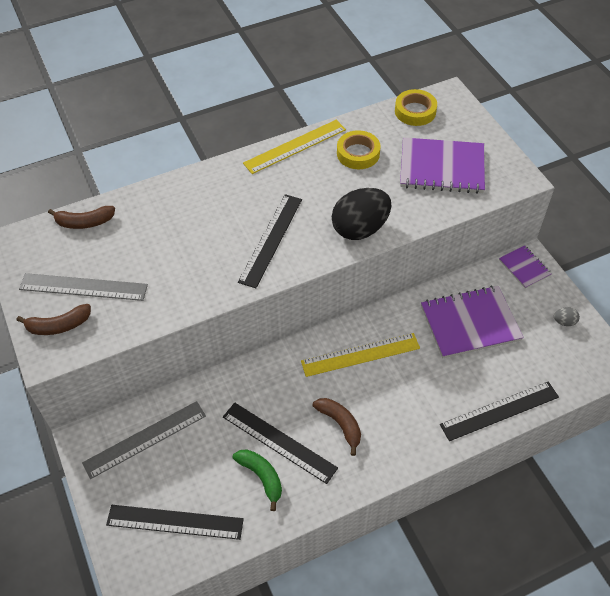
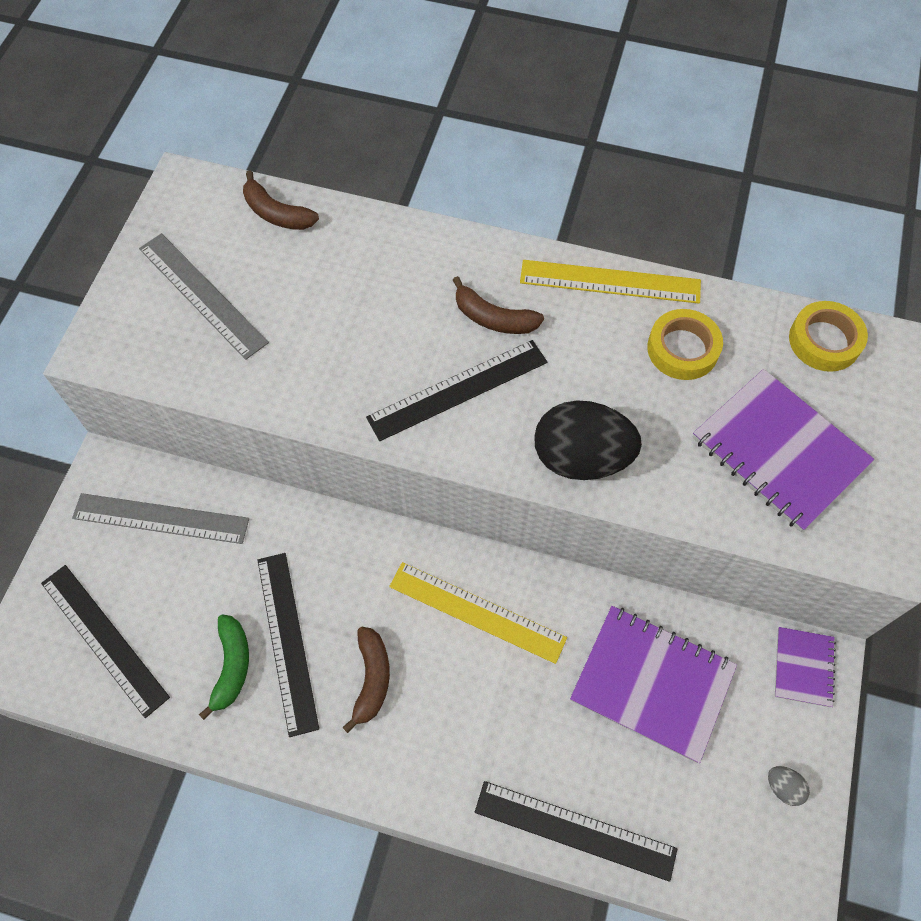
camera: 40 degrees right, 10 degrees up
brown banana [17,304,91,335] -> brown banana moved to [453,276,544,334]

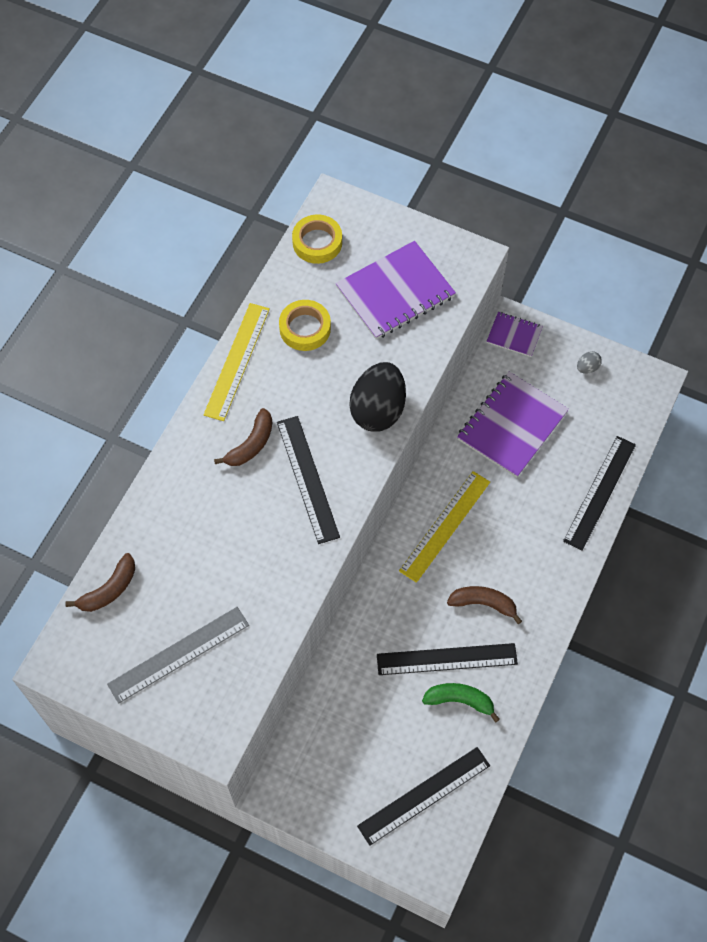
camera: 80 degrees left, 0 degrees up
grey ruler [72,493,249,544] -> none

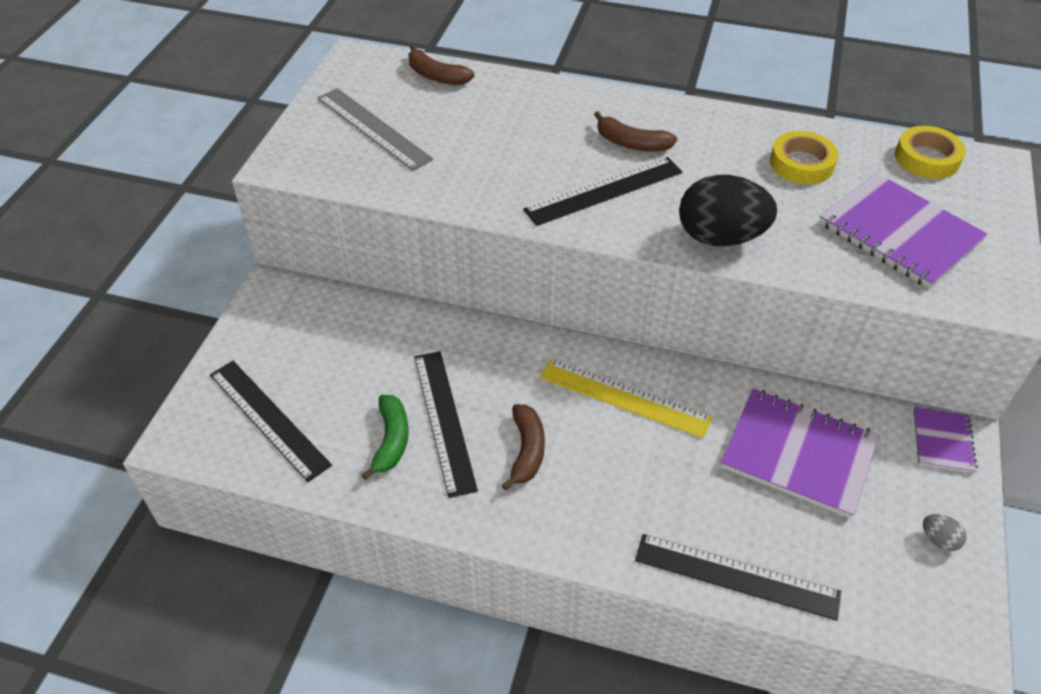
camera: 80 degrees right, 15 degrees down
yellow ruler [203,303,270,421] -> none

